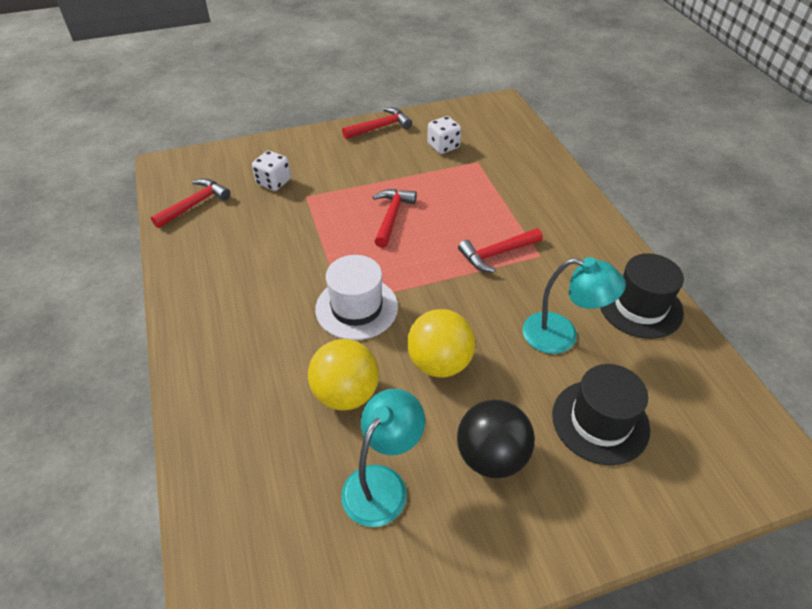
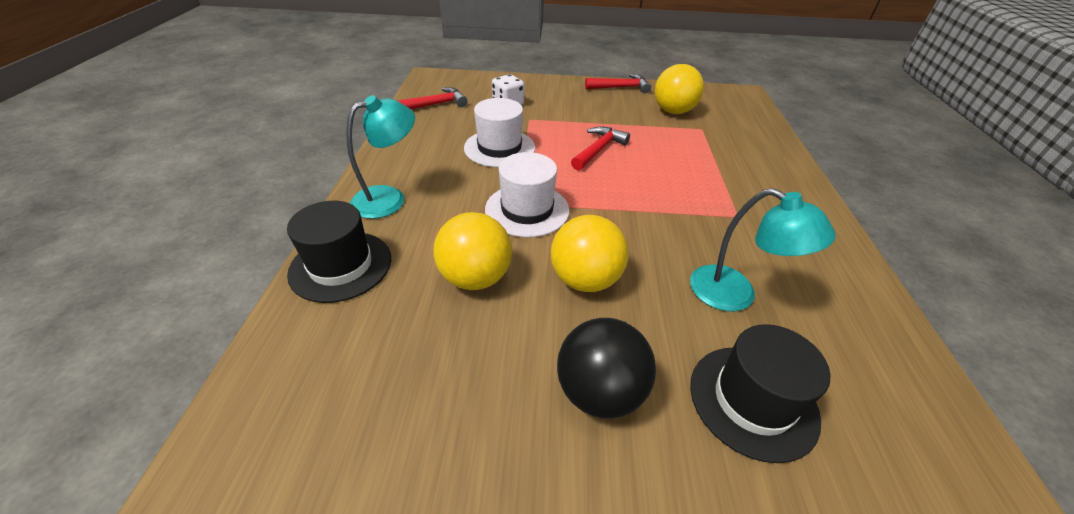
camera: 20 degrees right, 5 degrees down
turquoise lamp [341,389,425,527] -> turquoise lamp moved to [347,95,415,219]
white dice [427,116,461,154] -> yellow ball [655,64,704,114]
red hammer [458,228,543,273] -> none
black hat [600,253,684,339] -> black hat moved to [287,201,391,303]
none -> white hat [464,98,535,167]

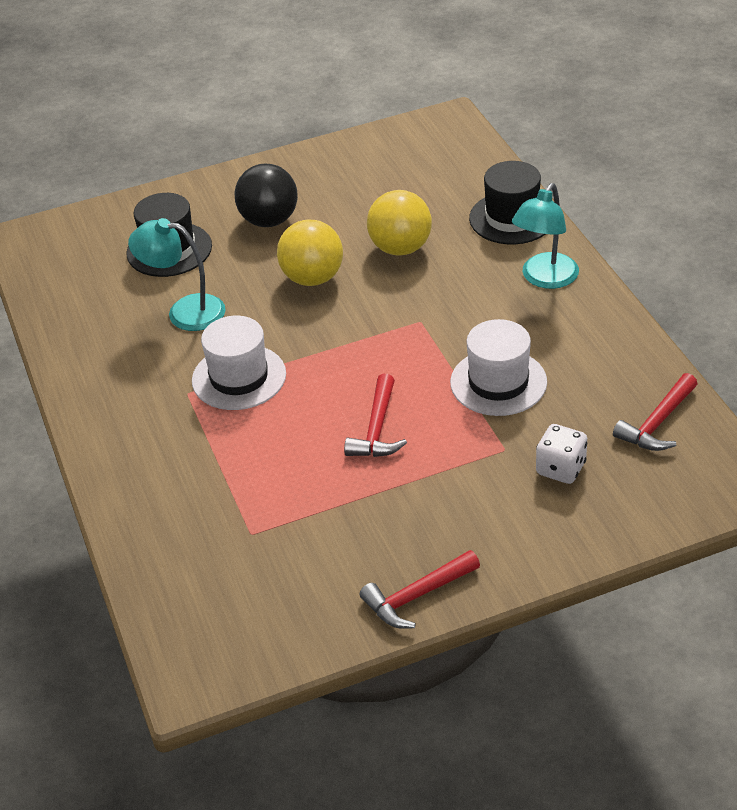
camera: 160 degrees right, 0 degrees up
white hat [485,152,569,238] -> white hat moved to [192,316,286,410]
yellow ball [655,64,704,114] -> none

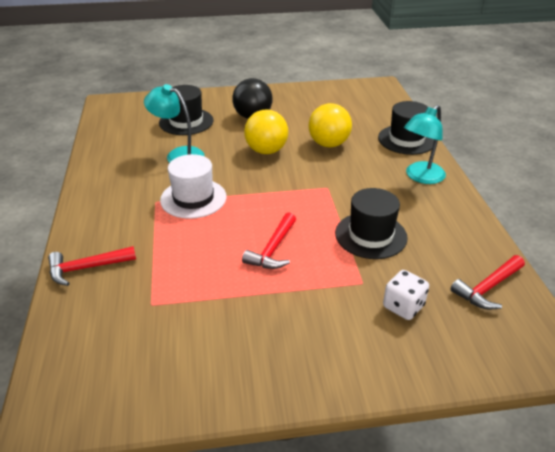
camera: 10 degrees right, 5 degrees down
red hammer [360,550,480,629] -> red hammer moved to [48,246,136,286]
white hat [450,319,547,416] -> black hat [335,188,408,259]

